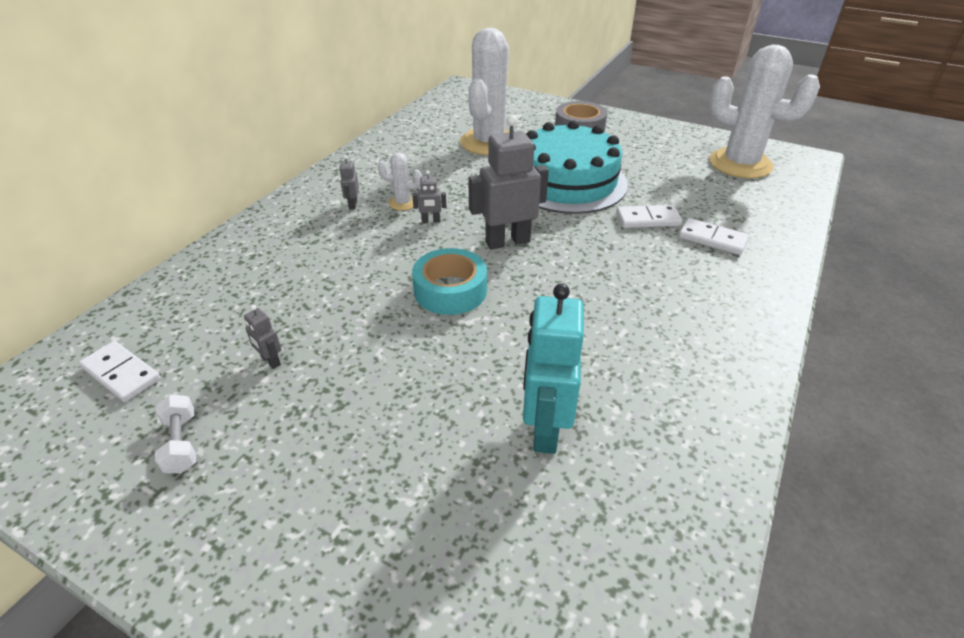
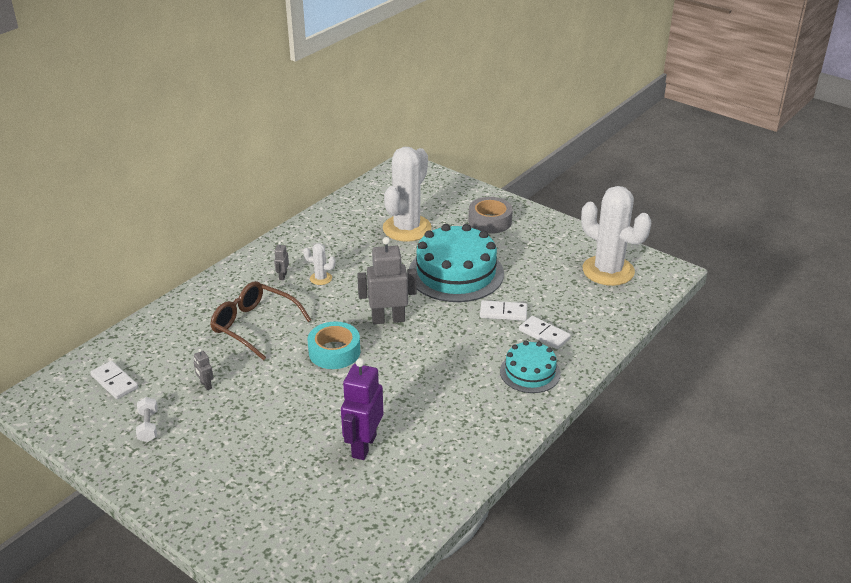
camera: 10 degrees right, 5 degrees down
grey robot [412,170,446,223] -> none
turquoise robot [523,283,584,454] -> purple robot [341,358,383,460]
none -> brown glasses [210,281,311,360]
none -> turquoise cake [500,341,561,393]

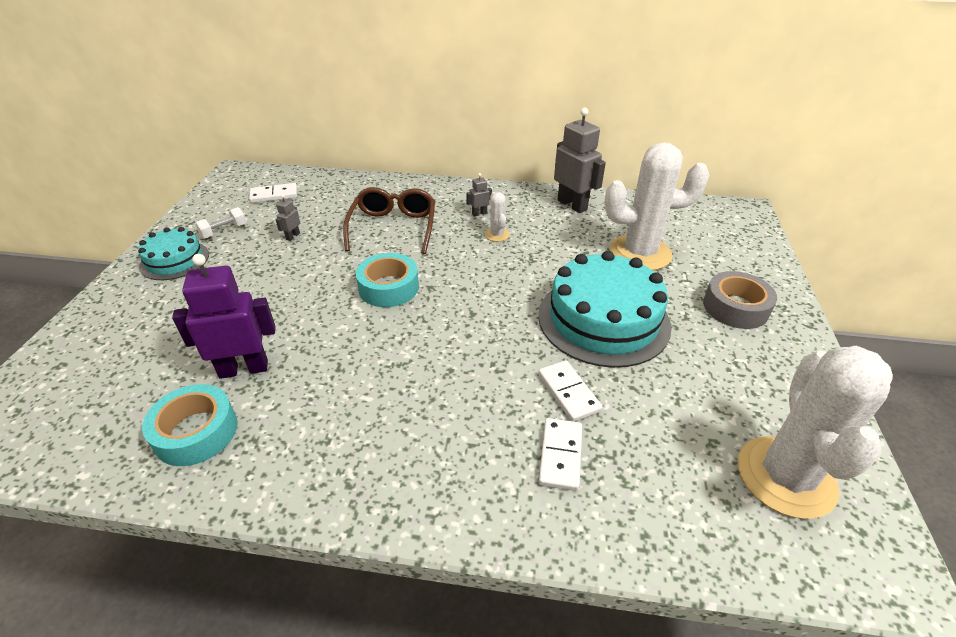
camera: 60 degrees right, 5 degrees up
white domino [90,361,138,399] -> white domino turned 60 degrees clockwise [249,183,297,203]
grey robot [357,237,417,324] -> grey robot moved to [554,108,606,213]
turquoise cake [500,341,561,393] -> turquoise cake moved to [138,227,209,280]
none -> turquoise tape [142,384,237,466]

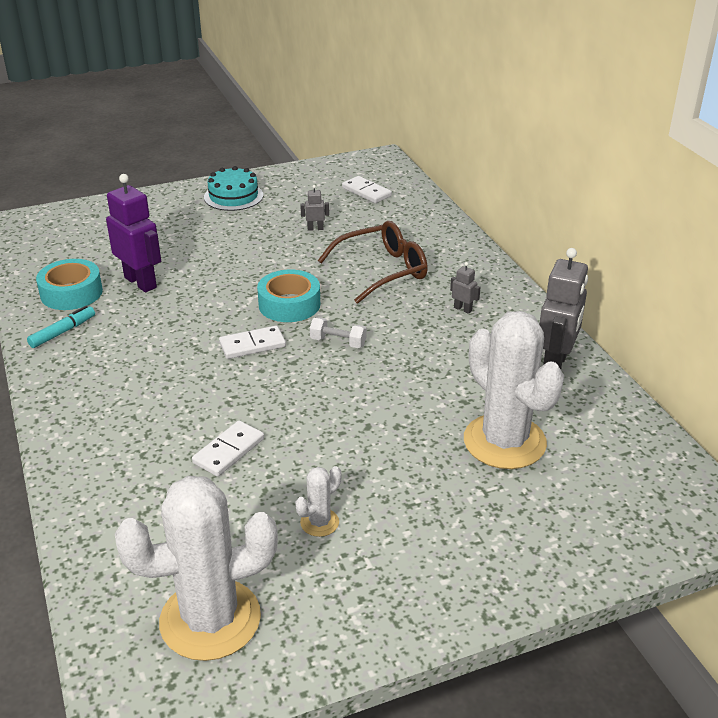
camera: 60 degrees right, 5 degrees down
white dumbbell [195,207,246,239] -> white dumbbell moved to [309,317,367,348]
white cactus [485,192,510,242] -> white cactus moved to [295,466,341,537]
turquoise cake [538,251,672,368] -> none
white domino [539,418,582,491] -> white domino moved to [219,326,286,359]
grey tape [703,271,777,329] -> none
none -> turquoise marker [27,306,95,348]

